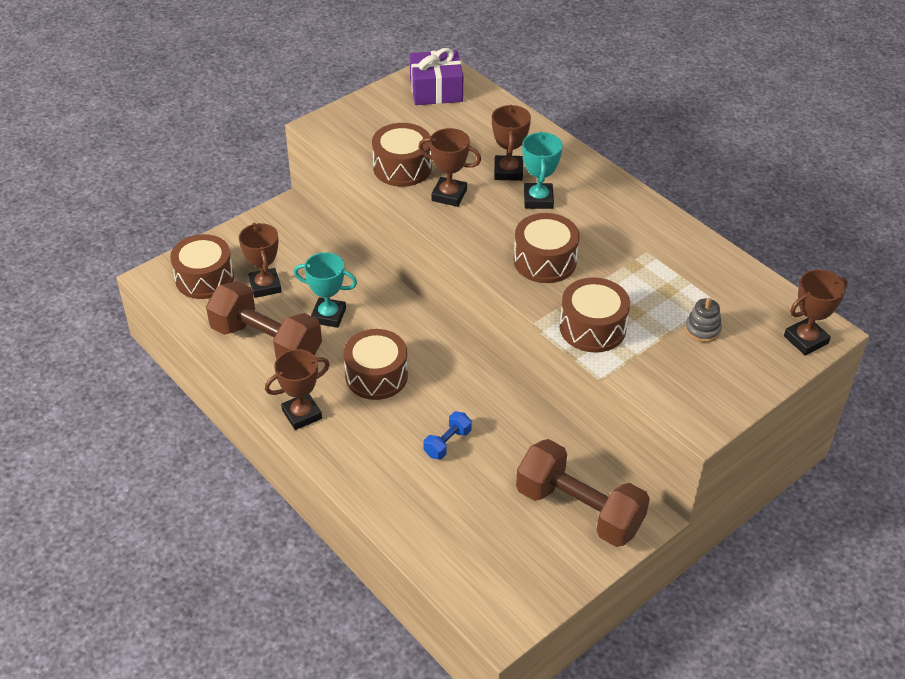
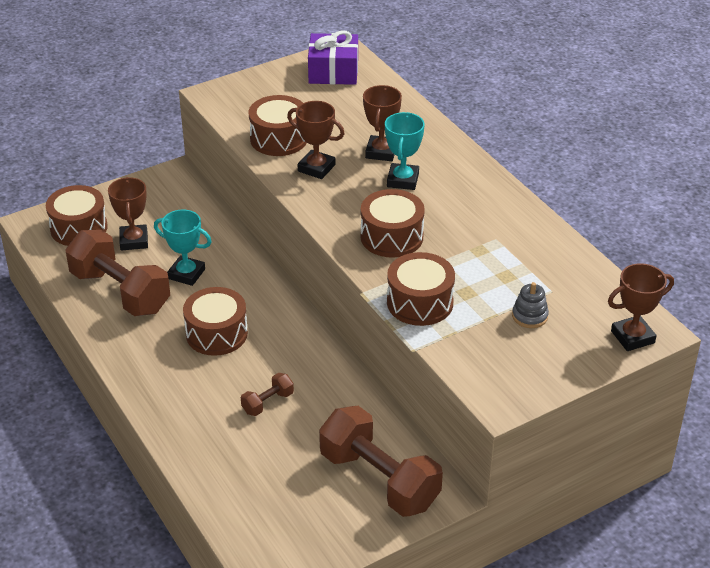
camera: 10 degrees right, 5 degrees down
brown trophy [265,349,330,430] -> none
blue dumbbell [423,412,472,459] -> brown dumbbell [241,373,294,416]

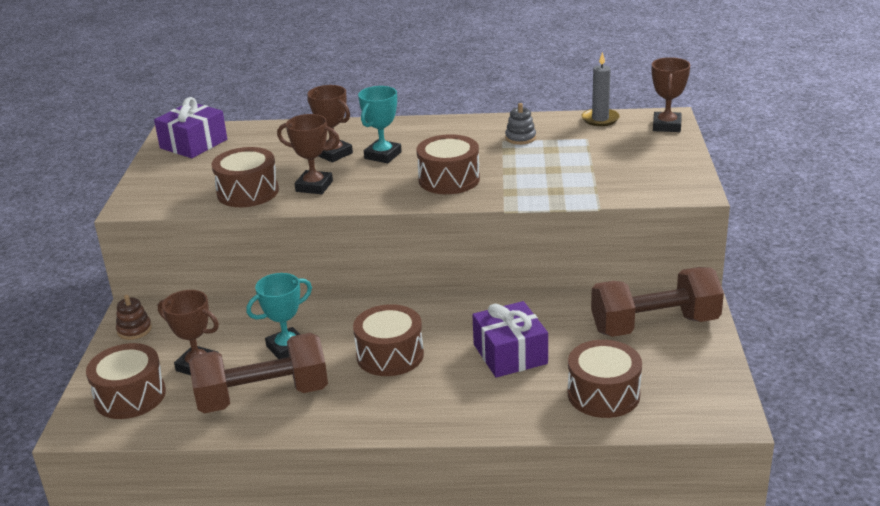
camera: 55 degrees left, 10 degrees down
brown dumbbell [241,373,294,416] -> purple gift [472,301,548,378]
brown trophy [287,101,345,179] -> brown trophy turned 45 degrees clockwise [277,114,340,194]
turquoise trophy [385,112,425,190] -> turquoise trophy turned 75 degrees clockwise [358,86,402,163]
brown drum [387,252,455,326] -> brown drum moved to [568,340,642,418]
grey stacking toy [512,282,549,328] -> grey stacking toy moved to [505,103,536,145]
none -> brown stacking toy [116,295,152,340]
none -> grey candle [582,52,620,126]

